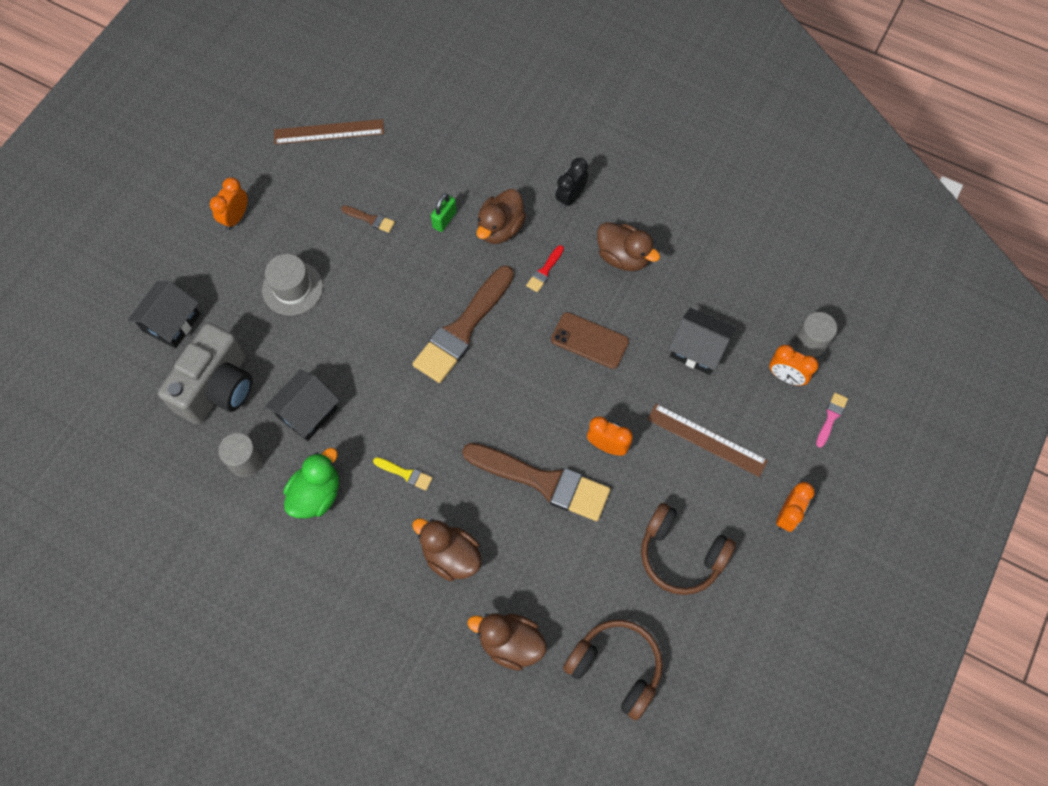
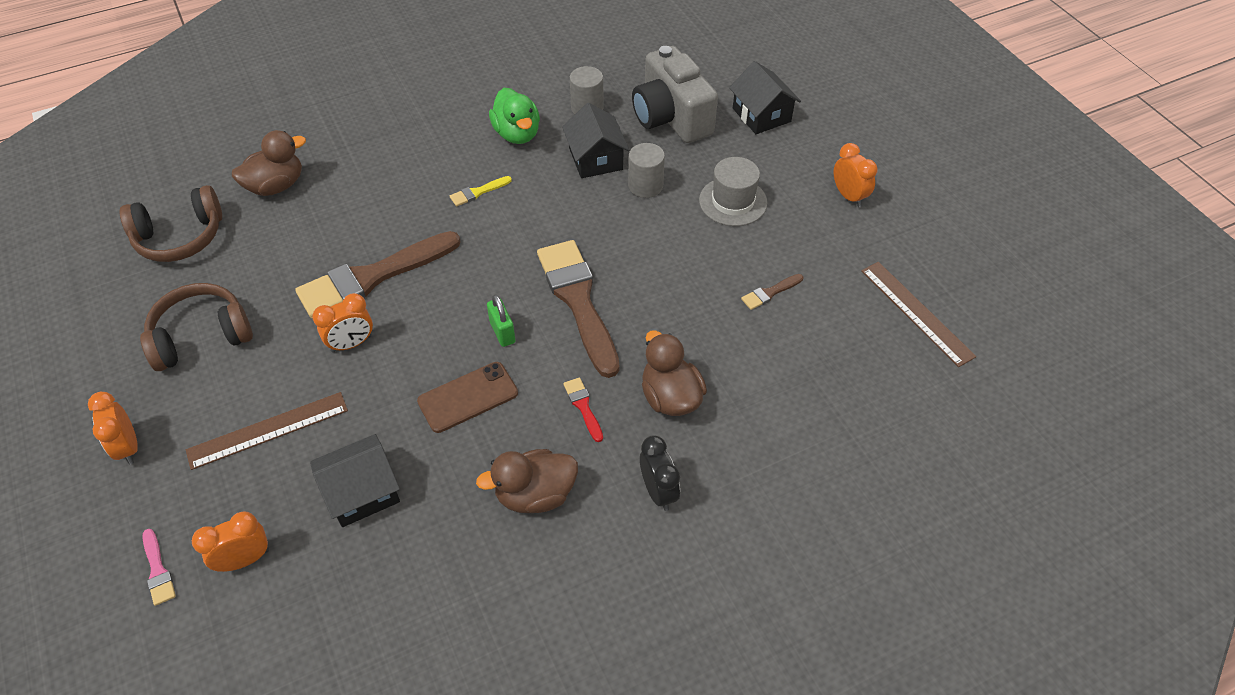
camera: 125 degrees right, 15 degrees down
brown ruler [274,119,384,144] -> brown ruler turned 60 degrees counterclockwise [861,262,977,367]
brown duck [412,518,481,581] -> none
green padlock [431,193,457,232] -> green padlock moved to [487,294,516,347]
grey cylinder [795,312,837,357] -> grey cylinder moved to [628,143,665,198]

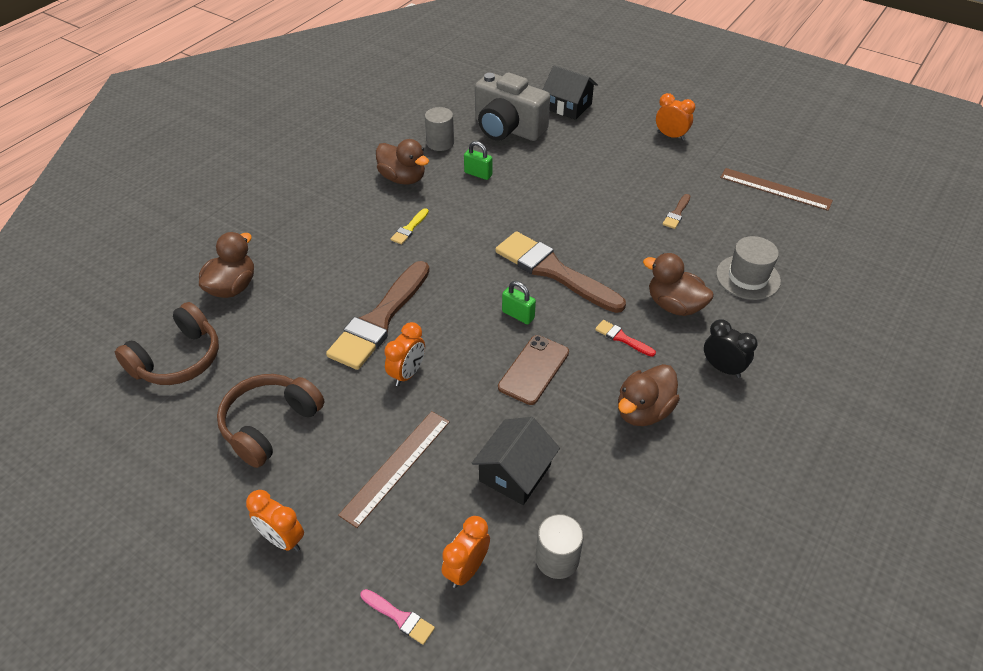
camera: 30 degrees left, 5 degrees down
green duck [489,88,540,144] -> brown duck [376,139,429,184]
black house [562,103,629,178] -> green padlock [464,141,492,180]
grey cylinder [628,143,665,198] -> grey cylinder moved to [536,514,584,579]
grey hat [699,157,767,226] -> grey hat moved to [716,236,781,300]

